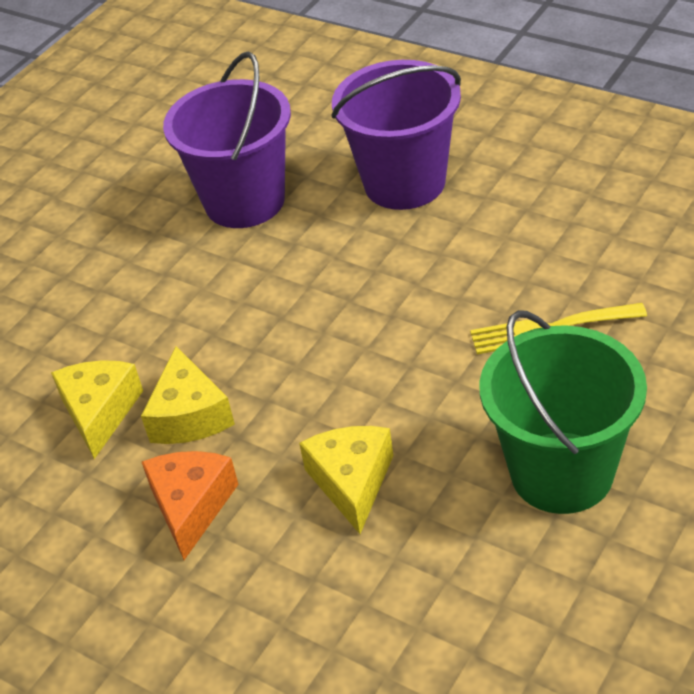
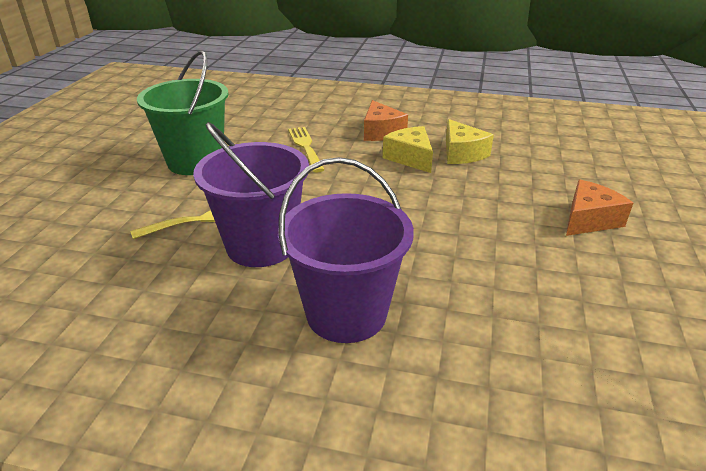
camera: 155 degrees right, 10 degrees down
purple bucket [163,52,291,228] -> purple bucket moved to [193,122,309,267]
yellow cheese [299,426,394,534] -> yellow fork [288,127,325,172]
none -> orange cheese [566,180,633,236]

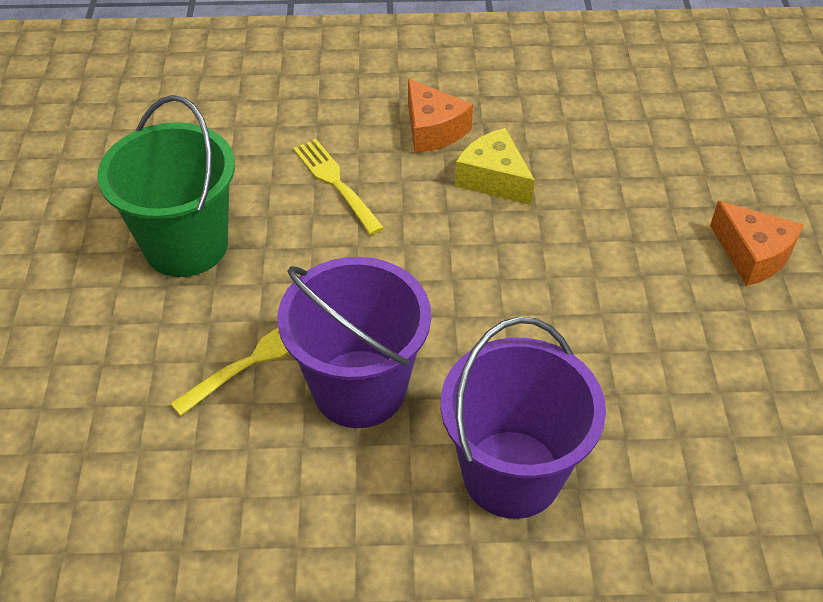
camera: 15 degrees left, 15 degrees up
yellow cheese [446,119,494,164] -> none
orange cheese [566,180,633,236] -> orange cheese turned 105 degrees clockwise [710,201,804,286]

